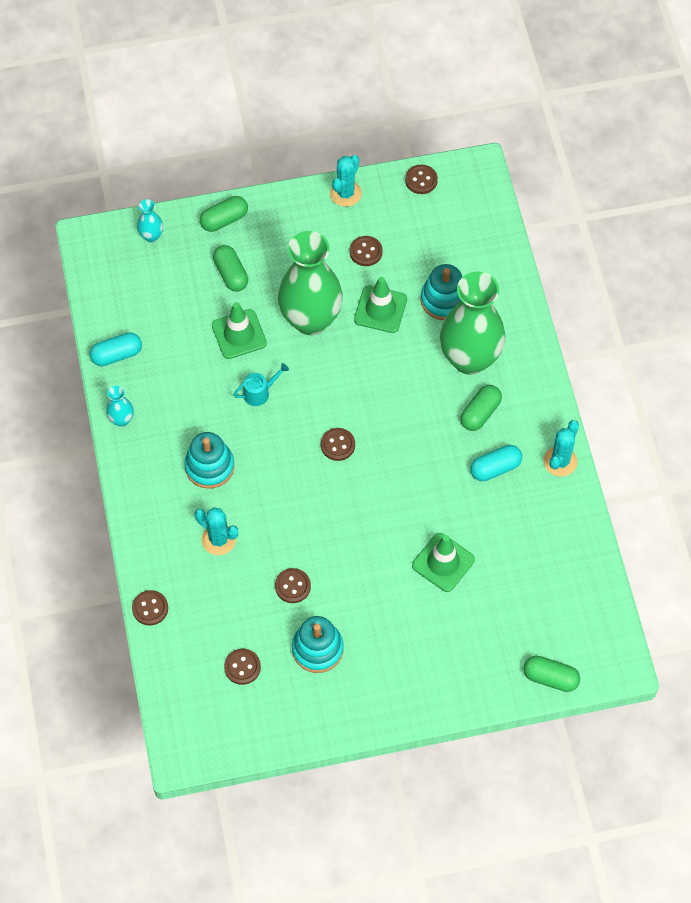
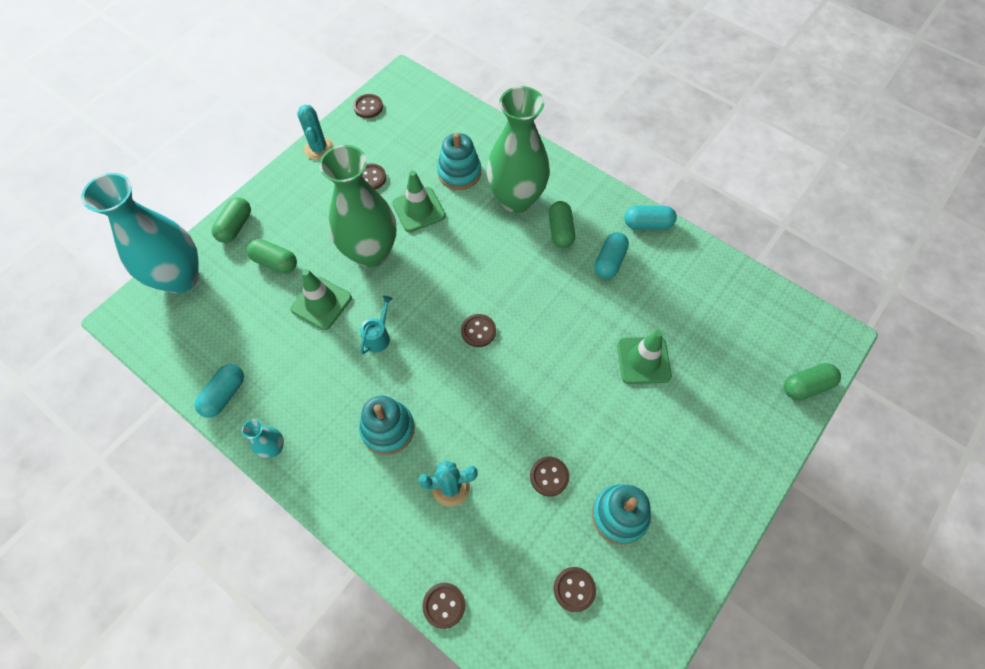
camera: 40 degrees left, 0 degrees up
turquoise vase [137,199,163,242] -> turquoise vase [81,173,199,294], size x2.40
turquoise cactus [543,420,579,477] -> turquoise capsule [624,206,677,230]

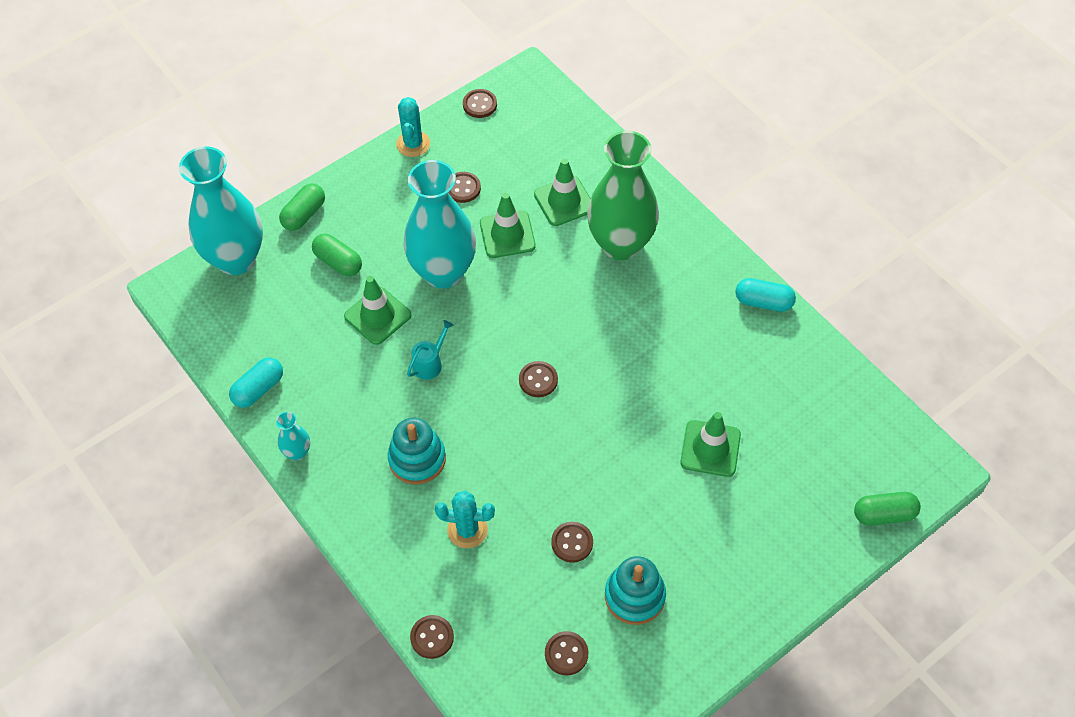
camera: 15 degrees right, 5 degrees down
green vase [319,145,396,268] -> turquoise vase [404,160,476,289]
turquoise stacking toy [437,133,481,190] -> green traffic cone [534,159,591,226]
green capsule [549,201,575,248] -> none
turquoise capsule [595,232,629,279] -> none

